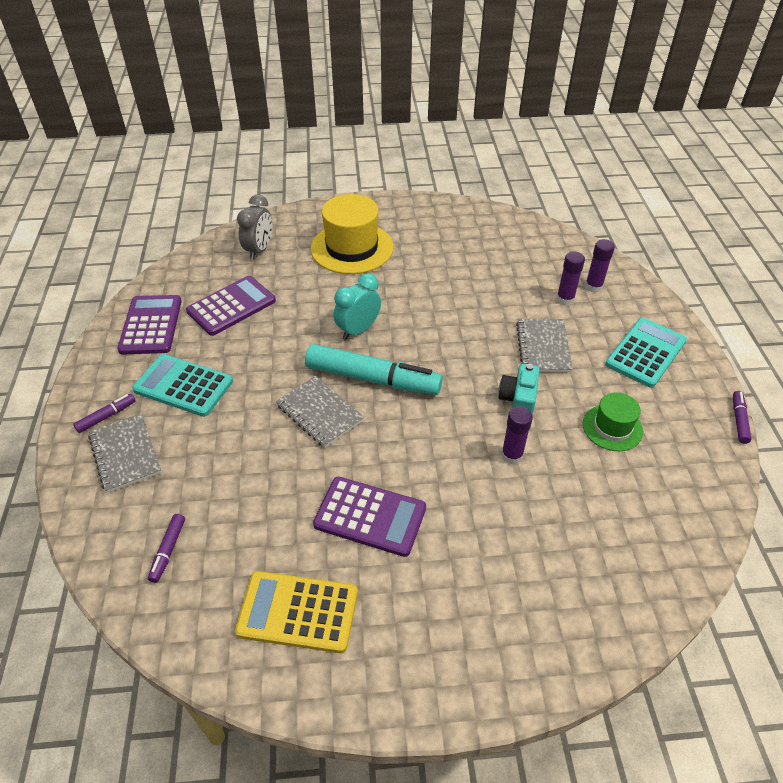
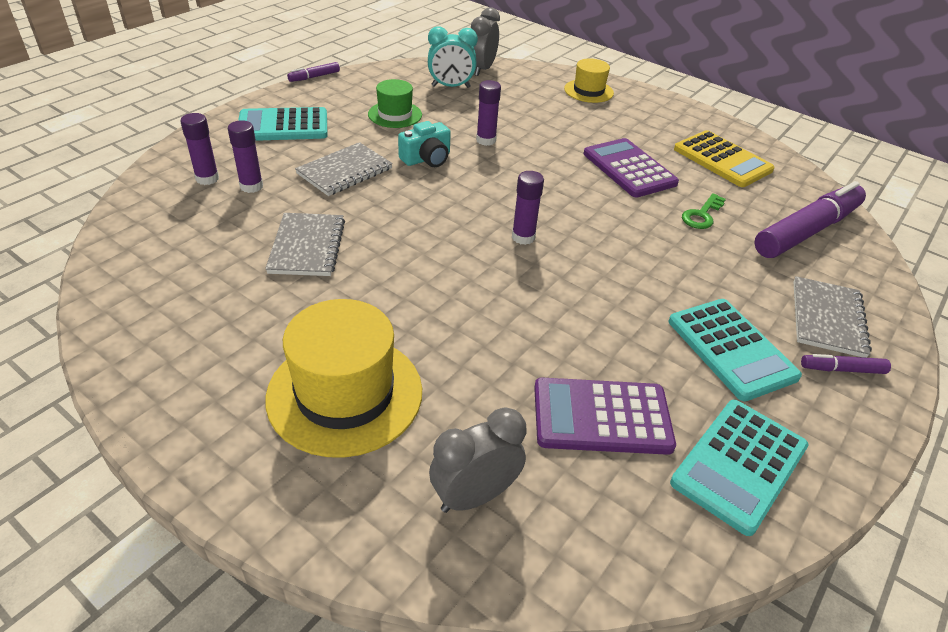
camera: 140 degrees left, 5 degrees down
purple calculator [117,295,182,354] -> turquoise calculator [670,400,809,536]
purple marker [148,514,185,583] -> purple marker [754,181,866,258], size x2.31
grey notebook [276,376,364,448] -> grey notebook moved to [265,213,345,276]
turquoise marker [305,344,443,395] -> purple glue stick [512,171,544,245]
turquoise clock [334,273,381,340] -> turquoise clock moved to [428,26,478,88]
none -> grey clock [471,7,500,76]
none -> yellow hat [564,58,614,103]
none -> green key [682,193,726,229]

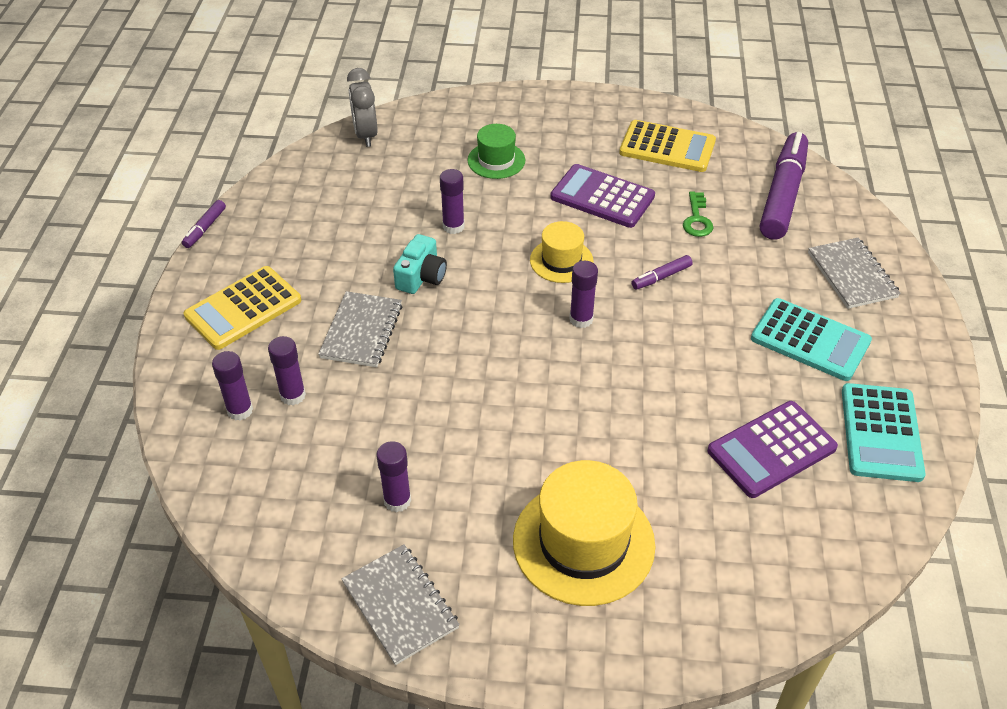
camera: 30 degrees left, 5 degrees up
turquoise calculator [238,107,327,141] -> yellow calculator [183,266,301,350]
grey notebook [265,213,345,276] -> grey notebook moved to [342,544,460,665]
green hat [368,79,422,128] -> green hat moved to [468,124,525,179]
turquoise clock [428,26,478,88] -> none
grey clock [429,407,527,513] -> none
yellow hat [564,58,614,103] -> yellow hat moved to [530,221,594,283]
purple marker [801,354,891,374] -> purple marker moved to [632,255,693,290]
none -> purple glue stick [376,441,411,512]

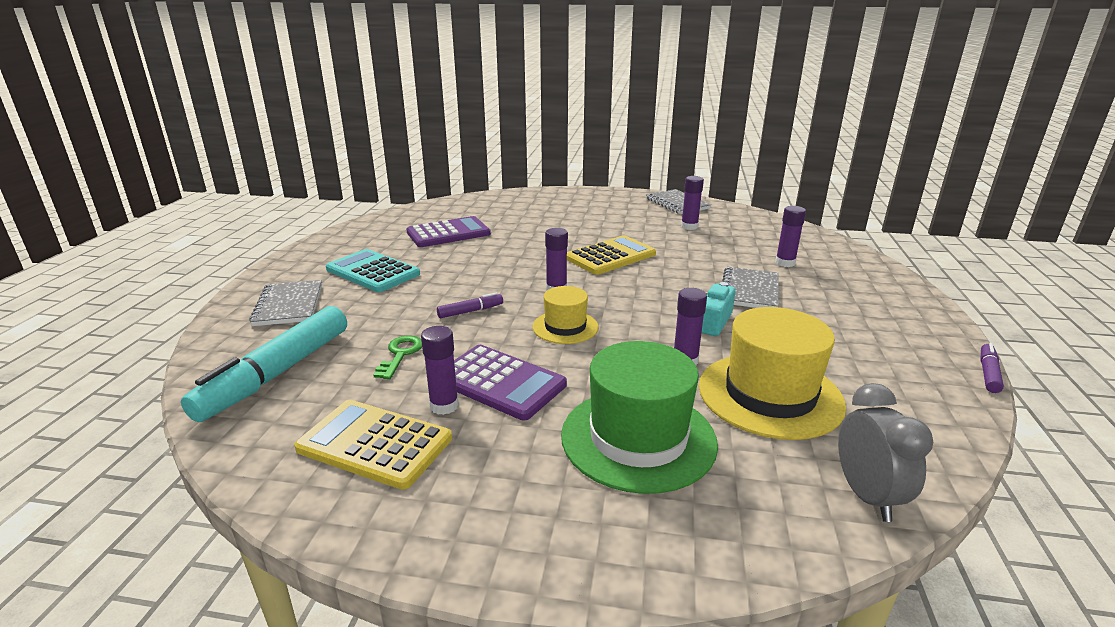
camera: 175 degrees left, 20 degrees down
yellow calculator [183,266,301,350] -> yellow calculator moved to [567,235,656,275]
purple glue stick [212,351,253,421] -> purple glue stick moved to [421,326,459,415]
green hat [468,124,525,179] -> green hat [561,341,718,494], size x1.78
yellow hat [513,460,655,606] -> yellow hat moved to [699,307,846,440]
purple marker [760,132,808,240] -> turquoise marker [181,306,347,422]
turquoise calculator [842,383,926,482] -> none

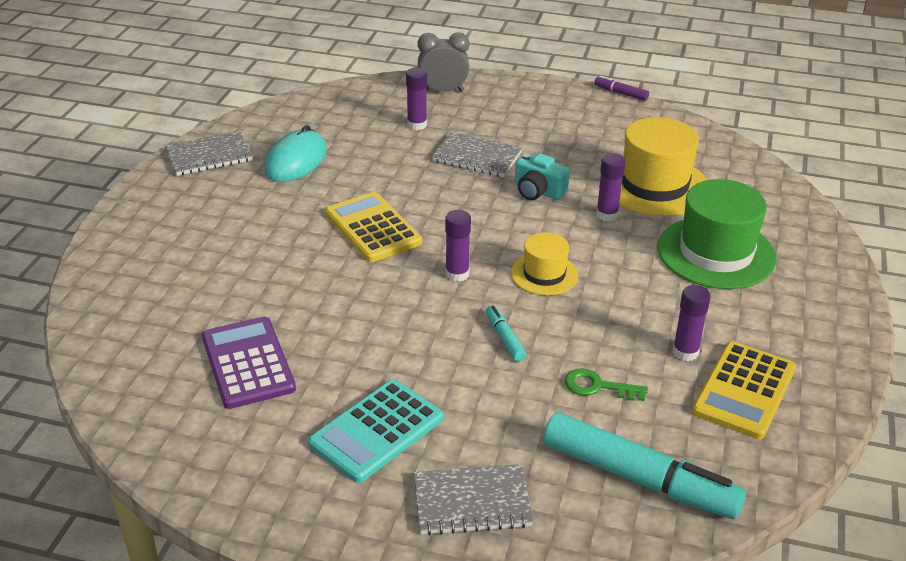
camera: 85 degrees left, 10 degrees up
purple marker [437,292,503,318] -> turquoise marker [486,305,526,362]
purple calculator [454,345,567,420] -> none
purple glue stick [681,176,704,230] -> turquoise mouse [264,125,327,182]
grey clock [838,383,933,522] -> grey clock moved to [417,32,469,92]

